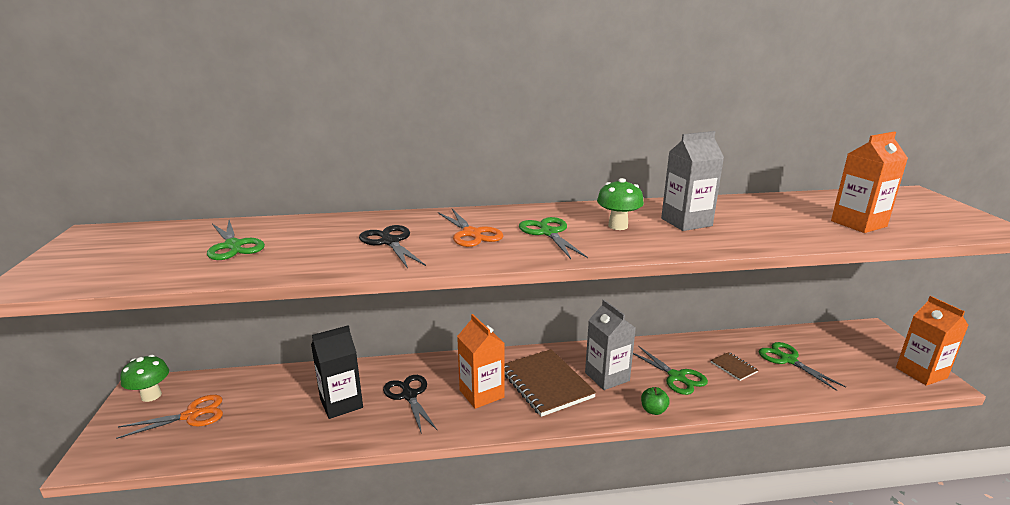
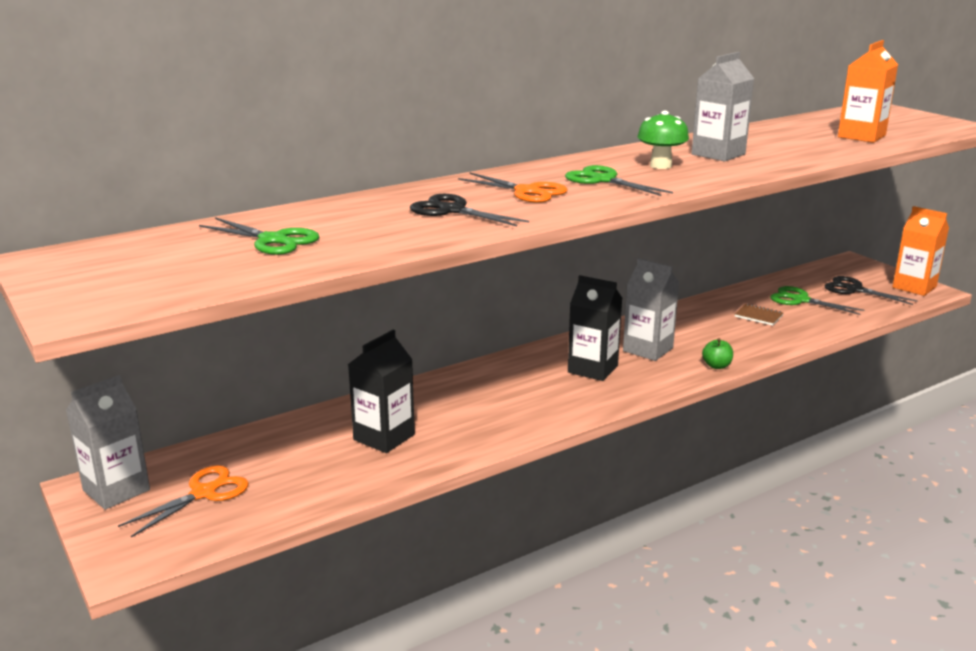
camera: 25 degrees left, 0 degrees up
green mushroom [120,355,169,402] -> grey carton [66,375,150,510]
black scissors [383,375,437,434] -> black scissors moved to [825,276,918,305]
orange carton [457,314,504,409] -> none
brown notebook [504,349,596,417] -> black carton [568,275,622,381]
green scissors [633,346,708,395] -> none

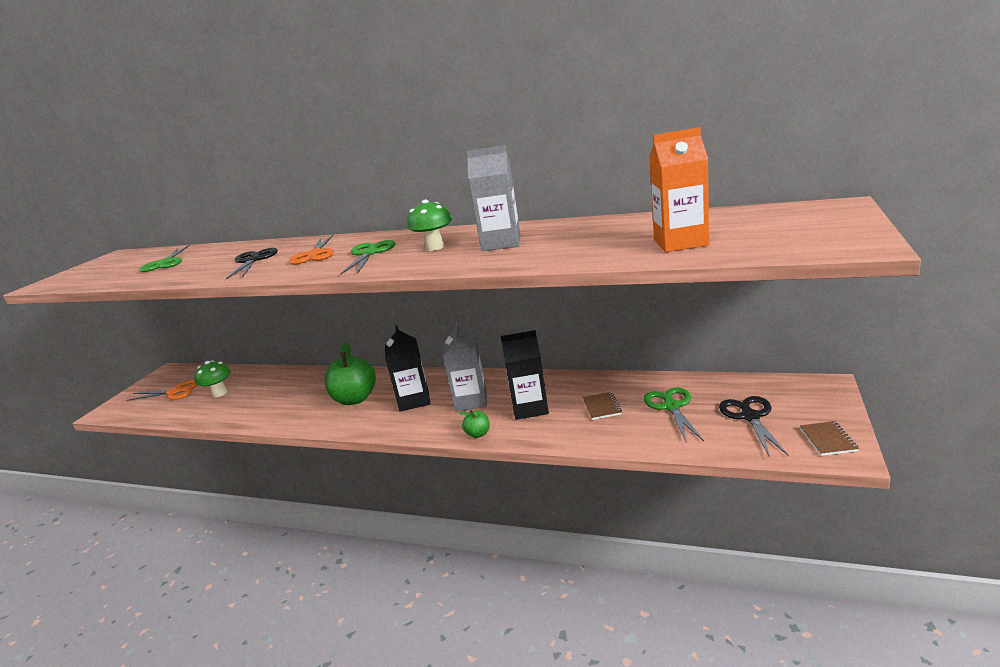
camera: 55 degrees right, 0 degrees up
grey carton [66,375,150,510] -> none
black carton [348,330,415,453] -> black carton moved to [501,330,549,420]
orange carton [892,206,949,296] -> brown notebook [800,421,859,456]
none -> green mushroom [194,361,231,397]
none -> green apple [324,342,376,405]

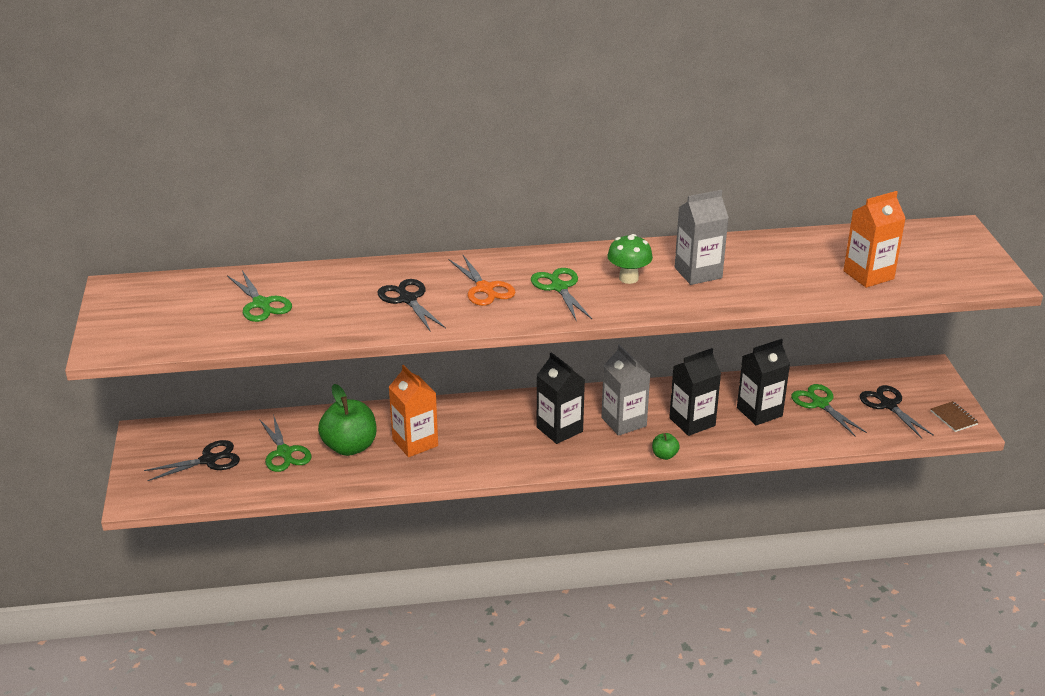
camera: 30 degrees left, 10 degrees up
orange scissors [127,380,198,401] -> black scissors [144,440,240,481]
green mushroom [194,361,231,397] -> green scissors [259,414,312,472]
green apple [324,342,376,405] -> green apple moved to [318,384,376,456]
brown notebook [583,392,622,420] -> black carton [737,339,790,425]
none -> orange carton [389,365,438,457]

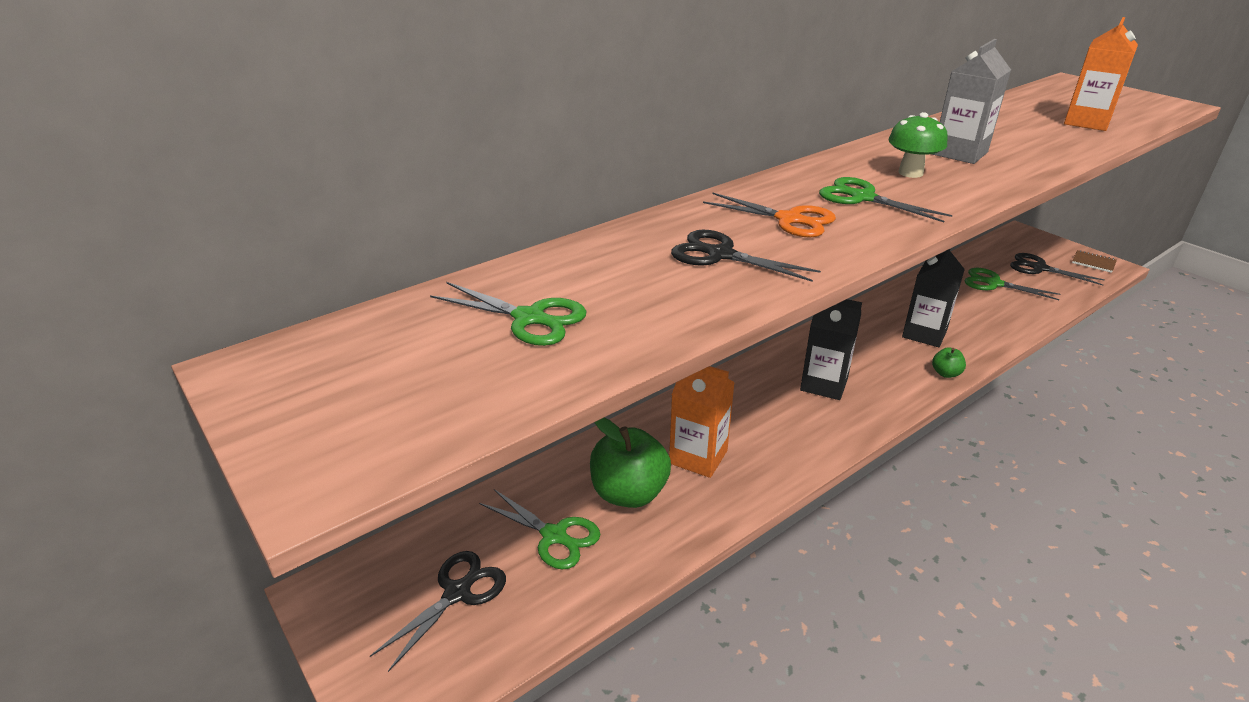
camera: 30 degrees left, 0 degrees up
grey carton [601,344,650,436] -> none
black carton [737,339,790,425] -> none

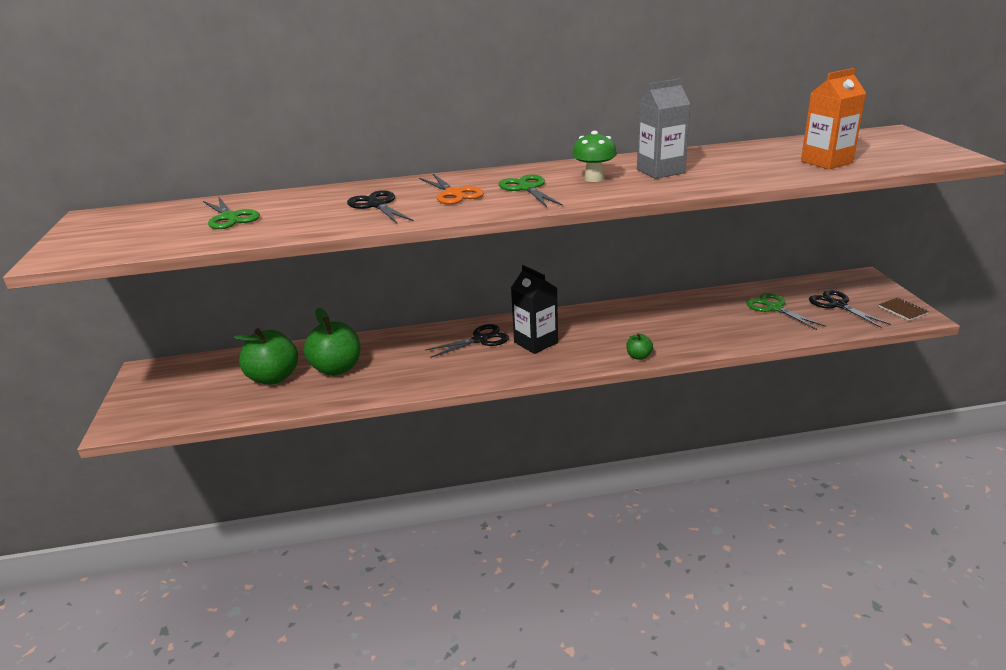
camera: 30 degrees right, 5 degrees down
black scissors [370,551,506,672] -> black scissors moved to [425,324,509,358]
green scissors [479,489,601,569] -> green apple [233,328,298,385]
orange carton [669,366,735,478] -> none
black carton [902,248,965,347] -> none

